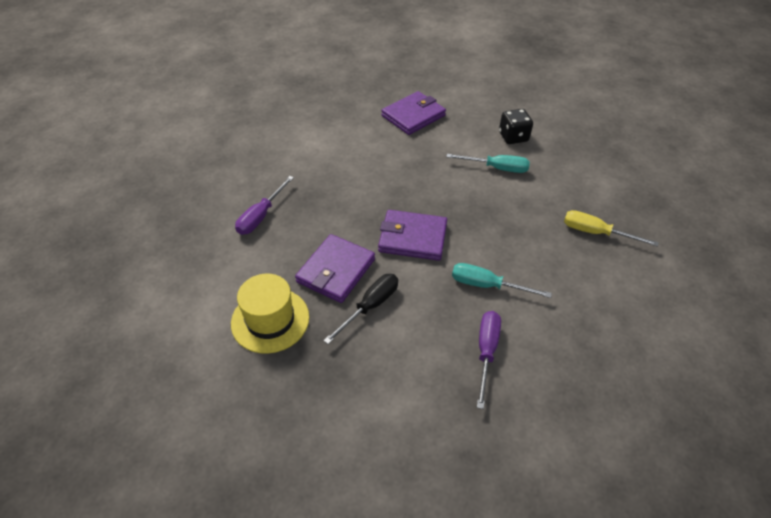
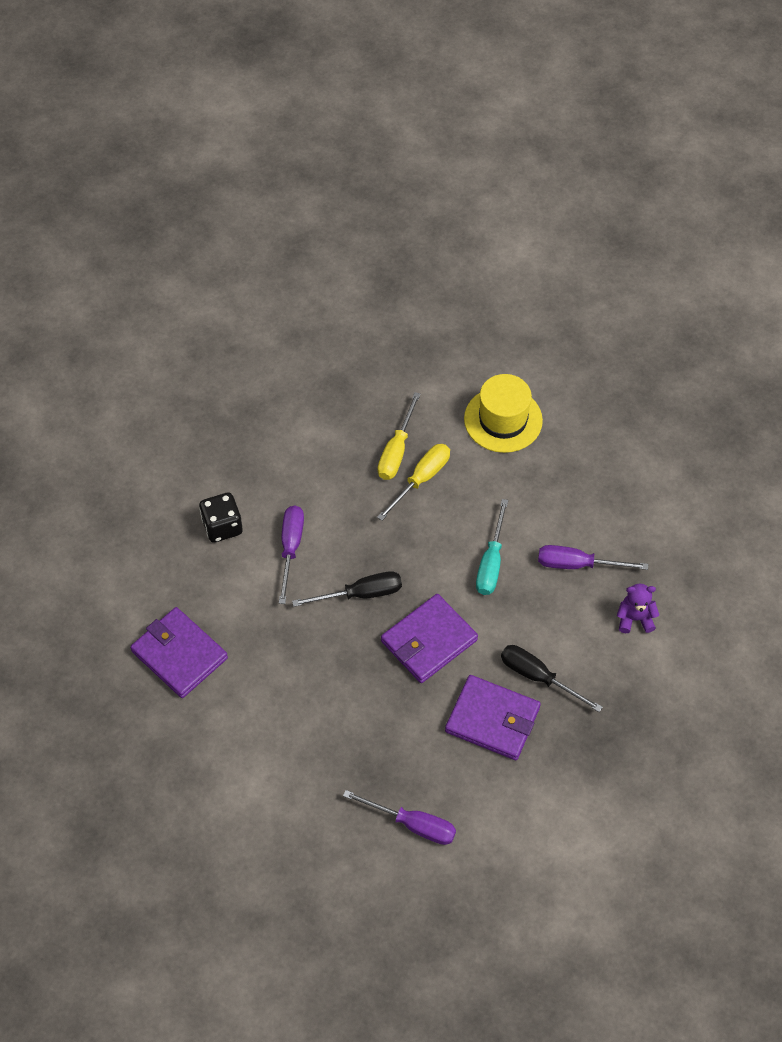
camera: 95 degrees left, 10 degrees up
yellow hat [231,274,309,354] -> yellow hat moved to [464,374,543,453]
purple wallet [378,210,447,261] -> purple wallet turned 45 degrees clockwise [381,594,478,683]
turquoise screwdriver [446,154,530,173] -> purple screwdriver [279,506,304,604]
none -> black screwdriver [292,571,402,607]
none -> yellow screwdriver [377,444,450,521]
none -> purple teddy bear [617,584,659,633]

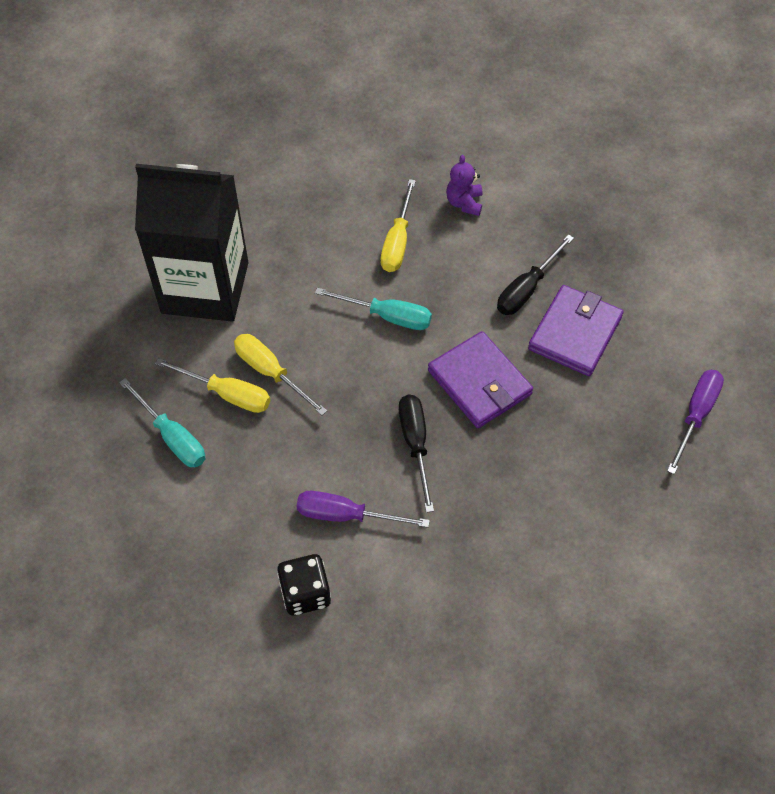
camera: 85 degrees left, 0 degrees up
purple wallet [130,607,228,698] -> none
yellow hat [464,374,543,453] -> black carton [135,164,248,322]
purple screwdriver [538,545,648,570] -> yellow screwdriver [381,179,416,272]
none -> turquoise screwdriver [119,378,205,467]

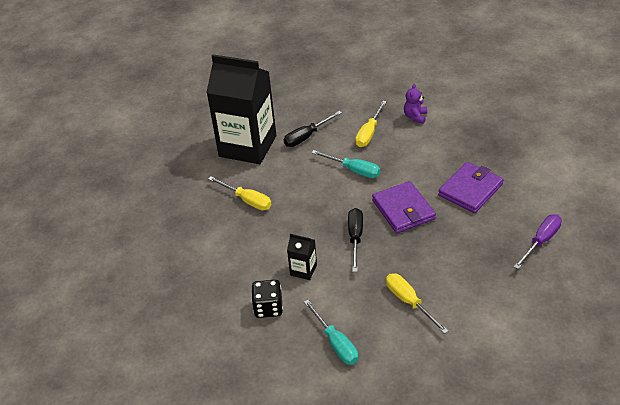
camera: 15 degrees right, 15 degrees down
turquoise screwdriver [119,378,205,467] -> turquoise screwdriver moved to [304,300,358,365]
yellow screwdriver [234,334,327,416] -> yellow screwdriver moved to [386,273,448,334]
purple screwdriver [296,491,430,528] -> black carton [287,234,317,280]
black screwdriver [497,234,574,315] -> black screwdriver moved to [284,111,342,147]

